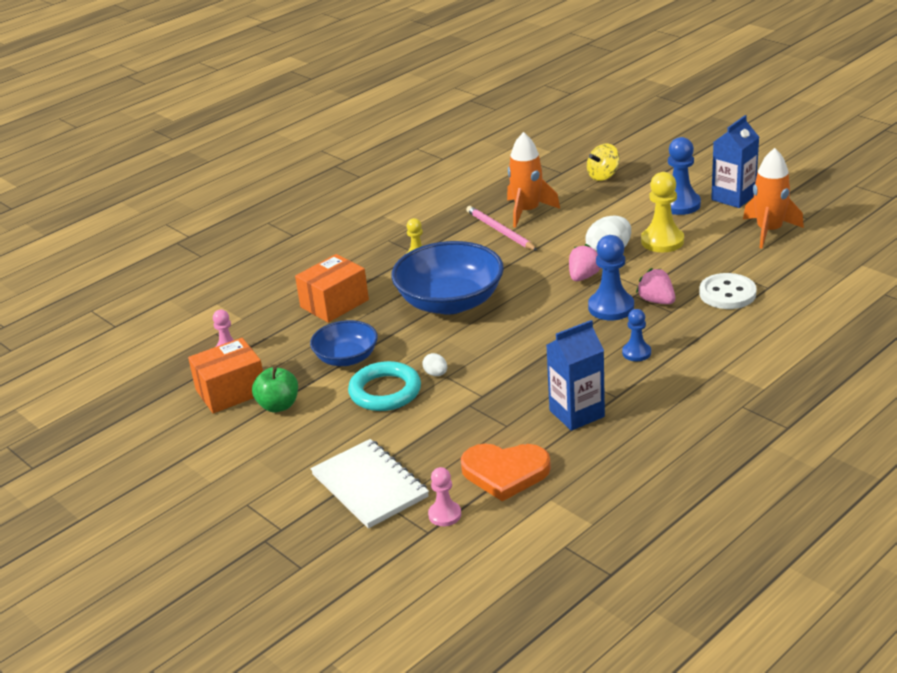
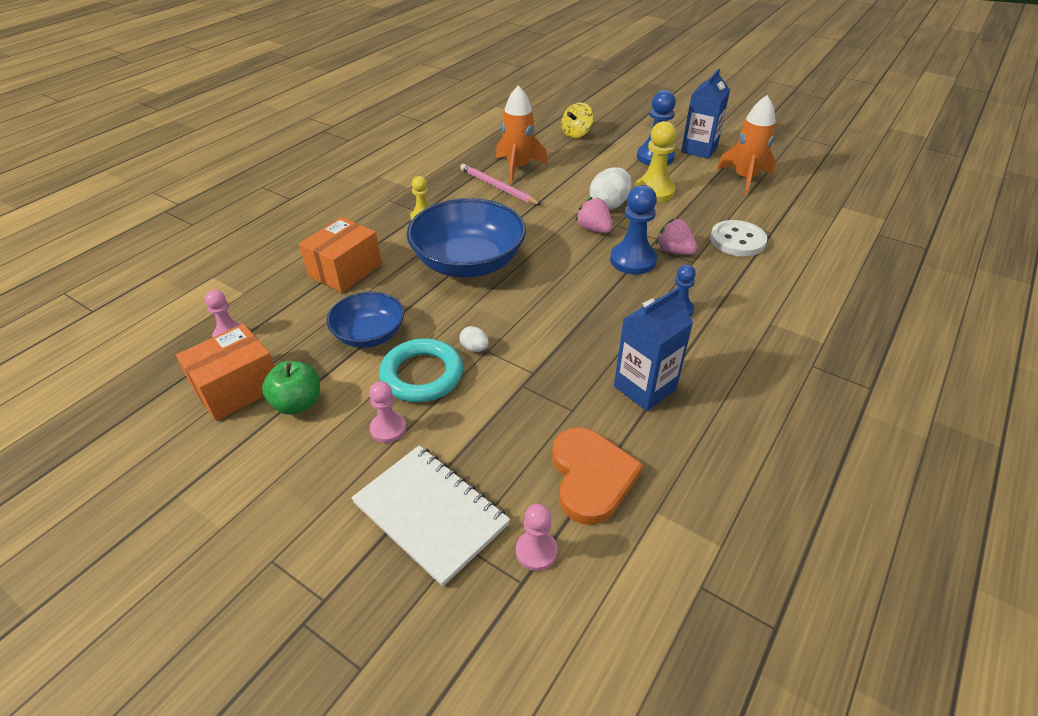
camera: 15 degrees left, 10 degrees up
orange heart [461,444,551,501] -> orange heart turned 90 degrees counterclockwise [552,427,644,525]
pink strawberry [569,244,600,281] -> pink strawberry turned 60 degrees counterclockwise [575,197,613,233]
none -> pink pawn [369,381,406,443]

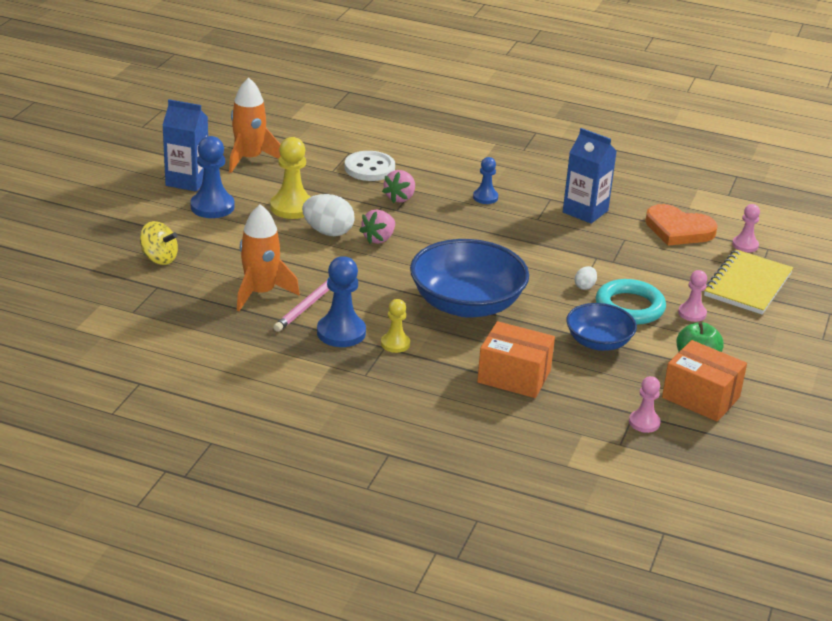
camera: 105 degrees left, 10 degrees down
white notebook [351,445,510,586] -> yellow notebook [704,249,793,314]
orange heart [552,427,644,525] -> orange heart turned 135 degrees counterclockwise [645,204,718,246]
blue pawn [610,185,657,275] -> blue pawn moved to [317,256,366,347]

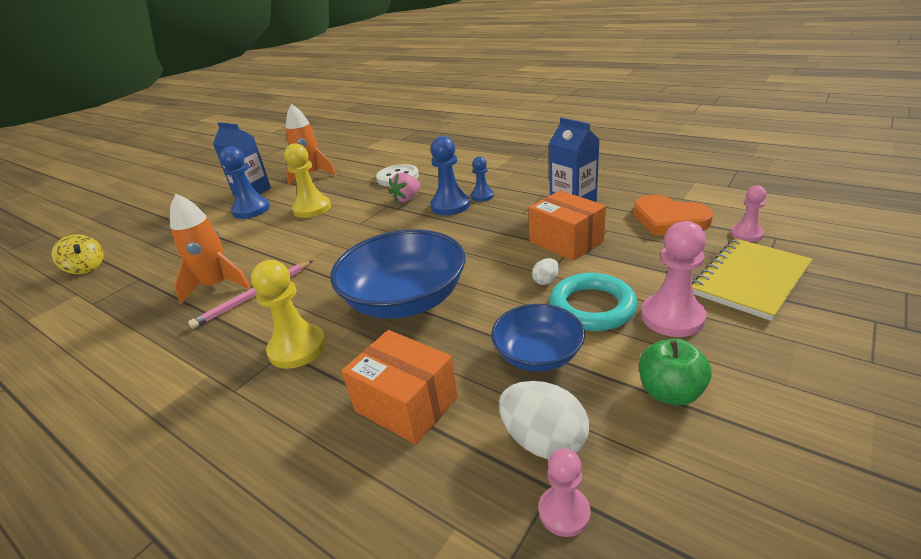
camera: 20 degrees right, 0 degrees up
yellow spinning top [140,221,178,265] -> yellow spinning top moved to [52,234,104,274]
white egg [302,194,354,236] -> white egg moved to [499,381,589,460]
blue pawn [317,256,366,347] -> blue pawn moved to [430,136,470,215]
pink strawberry [359,209,395,244] -> none
yellow pawn [381,299,410,353] -> yellow pawn [251,260,326,369], size x1.68
orange box [662,340,747,422] -> orange box moved to [528,190,606,261]
pink pawn [678,270,707,322] -> pink pawn [641,221,706,337], size x1.68

